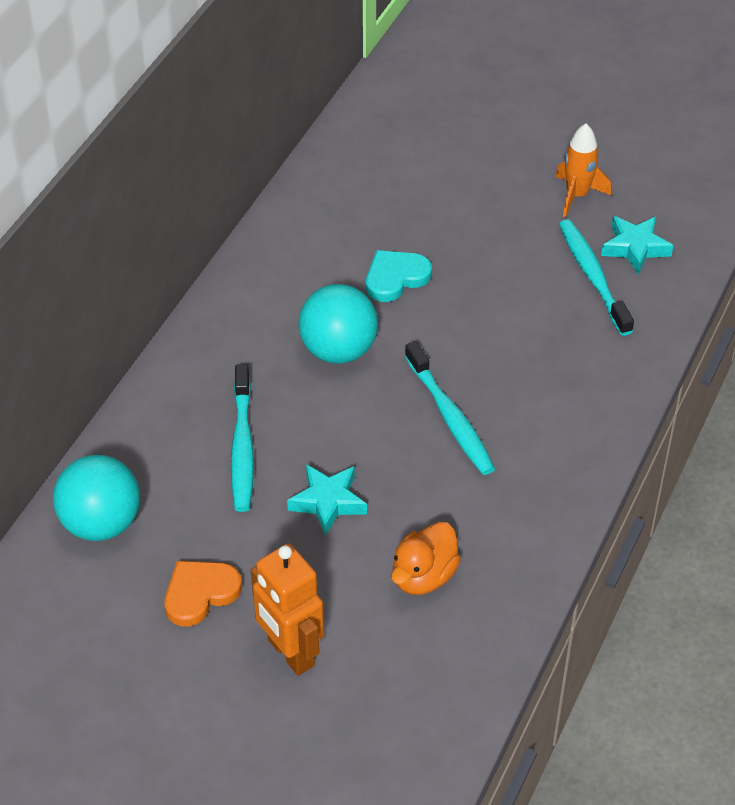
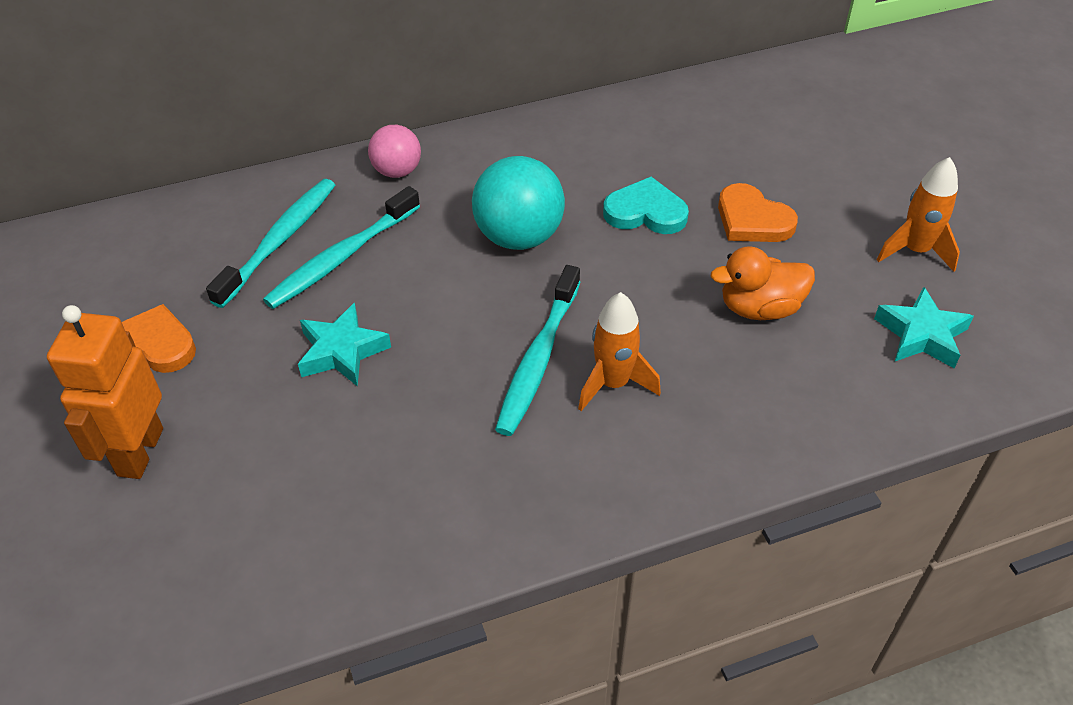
camera: 45 degrees right, 0 degrees up
turquoise ball [53,455,140,541] -> none
orange duck [391,522,461,595] -> orange duck moved to [711,247,815,320]
turquoise toothbrush [559,219,634,336] -> turquoise toothbrush moved to [206,179,335,308]
none -> pink ball [368,125,421,178]
none -> orange rocket [578,292,661,411]
none -> orange heart [718,183,798,242]

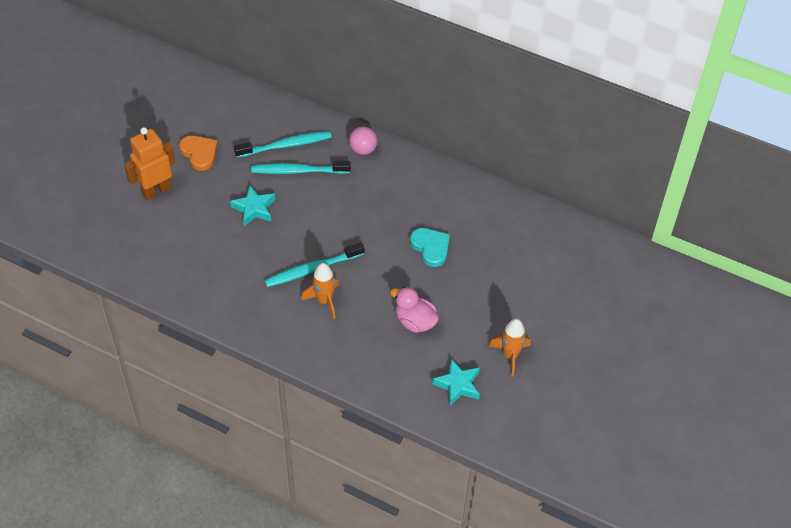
camera: 45 degrees right, 5 degrees up
turquoise ball [472,156,565,250] -> none
orange duck [711,247,815,320] -> pink duck [390,287,439,333]
orange heart [718,183,798,242] -> none

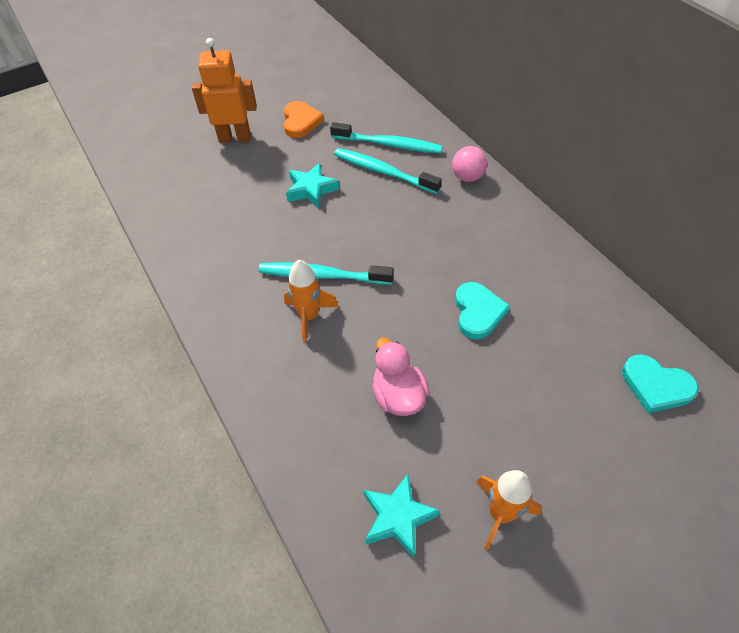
camera: 35 degrees right, 0 degrees up
none -> turquoise heart [622,354,698,413]

